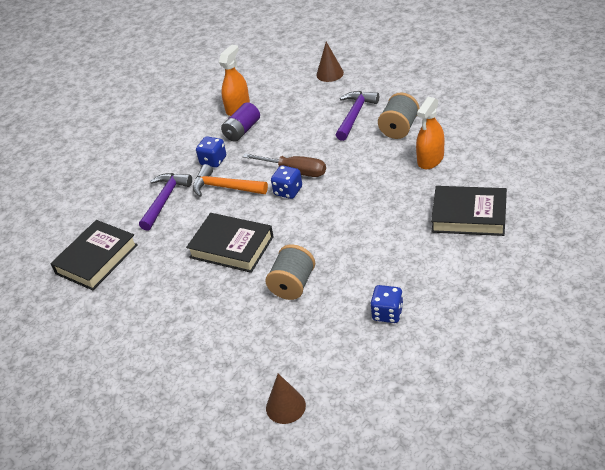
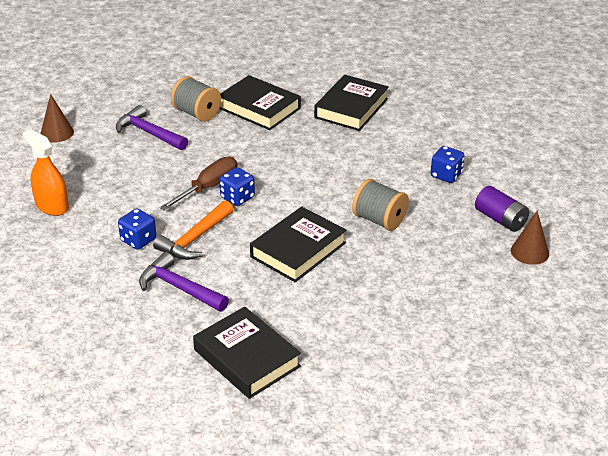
camera: 80 degrees left, 5 degrees down
purple battery [221,102,260,142] -> purple battery moved to [475,186,529,232]
orange spray bottle [416,97,444,169] -> black book [219,75,301,130]

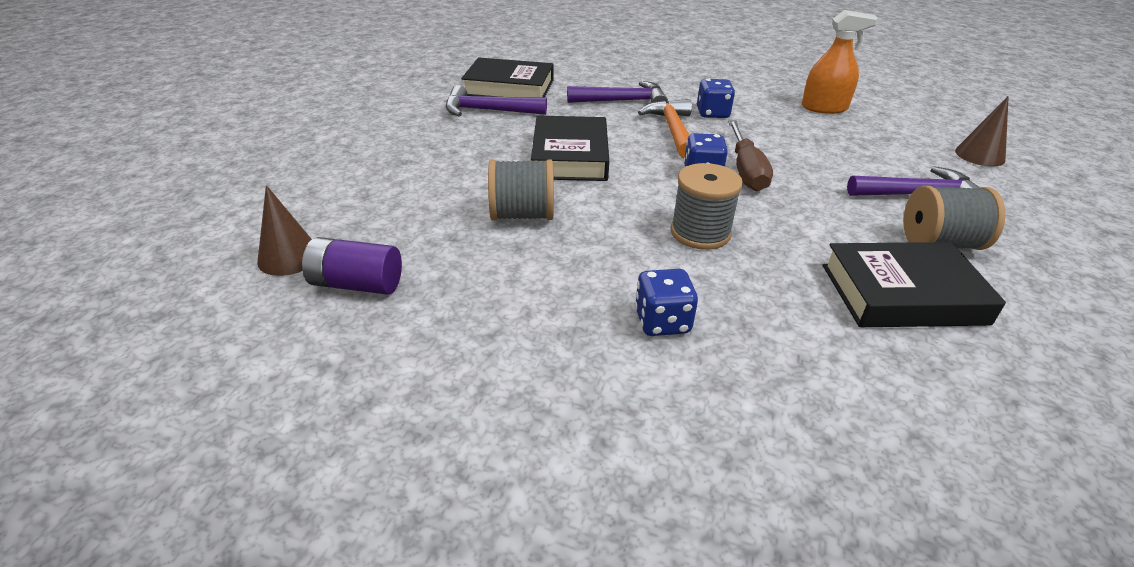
camera: 140 degrees right, 0 degrees up
black book [314,75,389,131] -> none
blue dice [431,146,465,183] -> blue dice moved to [635,269,698,336]
none -> purple hammer [446,85,547,116]
none -> grey spool [671,163,743,250]

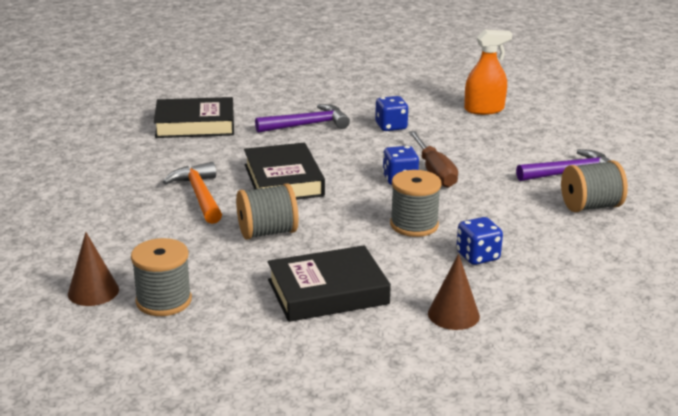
camera: 15 degrees left, 10 degrees down
purple battery [302,237,402,295] -> grey spool [131,238,192,316]
purple hammer [446,85,547,116] -> none
blue dice [635,269,698,336] -> blue dice moved to [456,217,503,265]
orange hammer [638,99,692,159] -> orange hammer moved to [163,162,222,224]
black book [823,242,1006,327] -> black book moved to [268,245,391,322]
brown cone [955,96,1009,166] -> brown cone moved to [428,254,480,330]

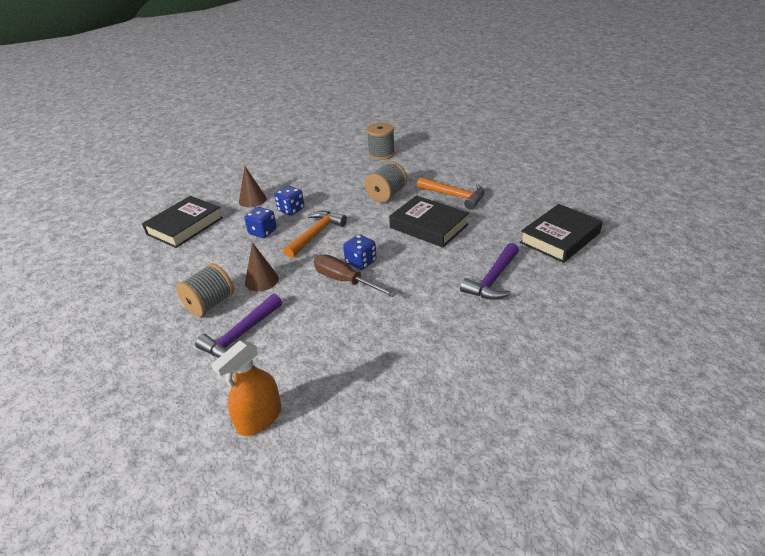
camera: 145 degrees right, 10 degrees up
brown cone [68,232,119,306] -> brown cone moved to [245,242,279,292]
black book [268,245,391,322] -> black book moved to [142,196,223,248]
blue dice [375,96,409,131] -> blue dice moved to [274,186,304,215]
grey spool [390,170,441,237] -> orange hammer [284,211,347,258]
orange spray bottle [464,29,512,115] -> orange spray bottle moved to [211,340,281,436]

